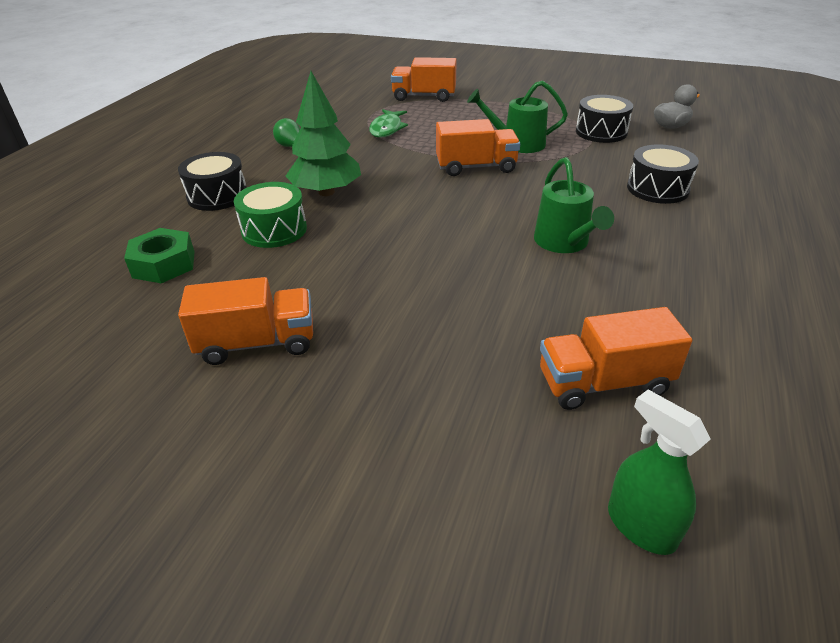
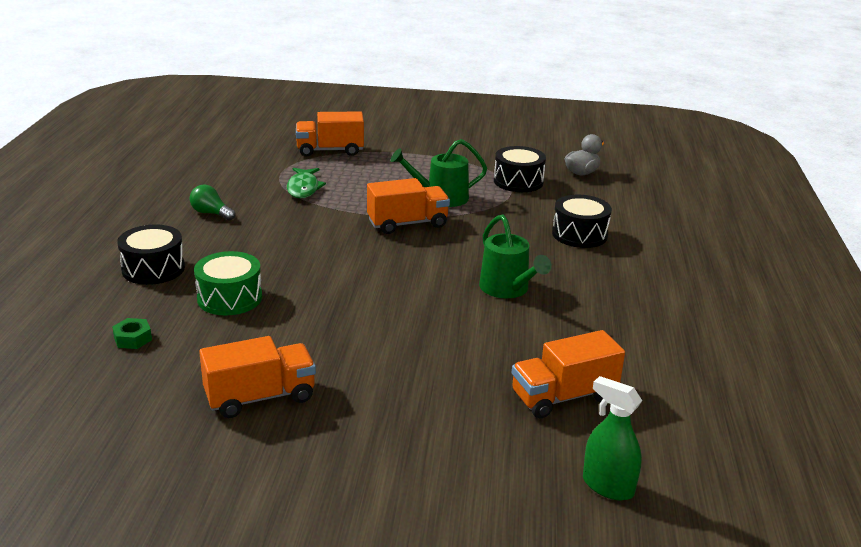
camera: 15 degrees left, 10 degrees down
green nut [124,228,195,283] -> green nut [112,318,152,349], size x0.59
green tree [286,71,361,196] -> none

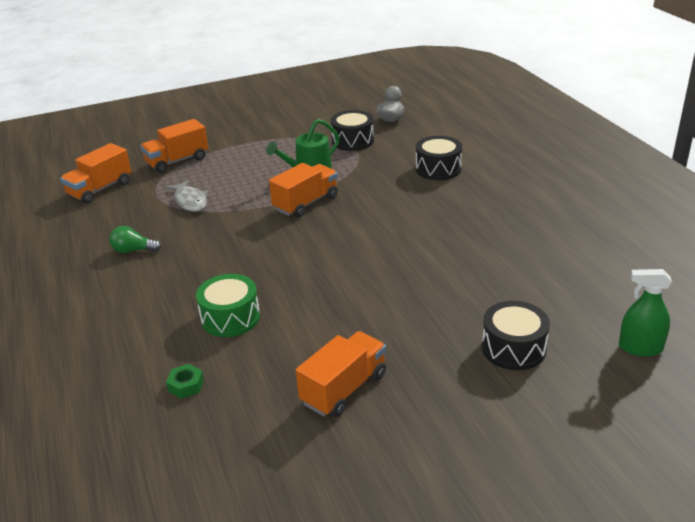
camera: 25 degrees left, 5 degrees up
black drum [117,225,185,285] -> black drum moved to [482,301,550,370]
green fish [287,168,326,198] -> grey fish [165,180,208,212]
green watering can [479,214,552,298] -> none
orange truck [512,330,625,418] -> orange truck moved to [60,143,131,204]

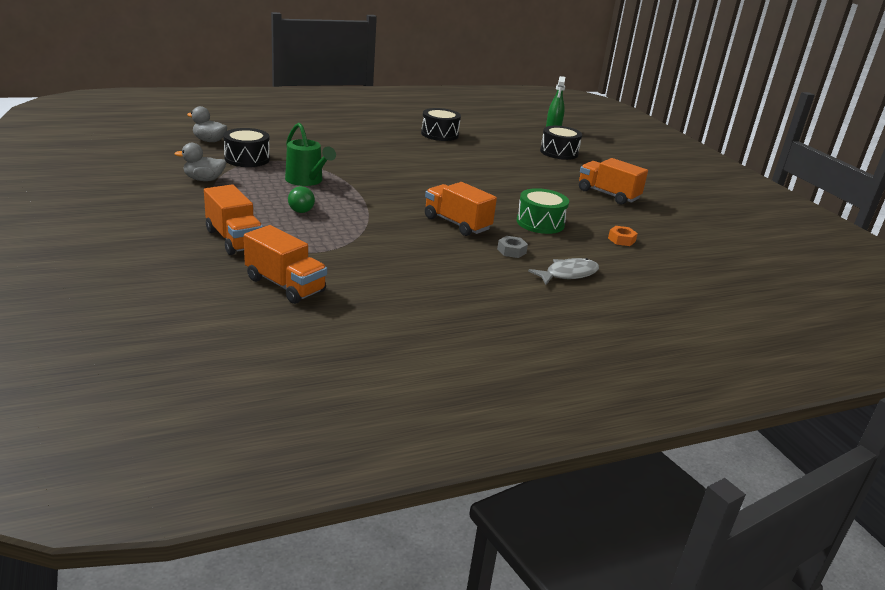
camera: 95 degrees left, 5 degrees down
green light bulb [109,226,161,253] -> green light bulb moved to [288,186,315,213]
grey fish [165,180,208,212] -> grey fish moved to [528,258,599,285]
green nut [166,364,204,399] -> orange nut [608,226,638,246]
orange truck [269,163,338,218] -> orange truck moved to [425,182,497,236]
black drum [416,136,462,180] -> black drum moved to [421,108,461,141]
none -> grey duck [174,143,226,181]
none -> grey nut [497,236,528,258]

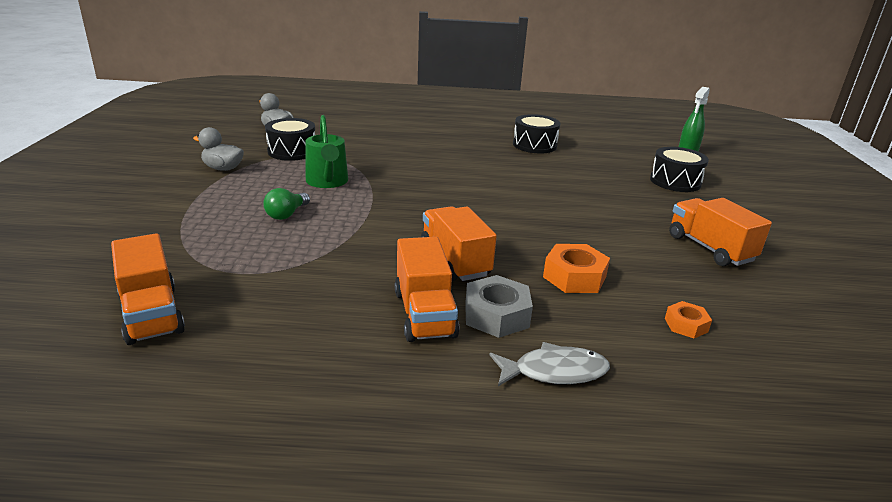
camera: 25 degrees right, 0 degrees up
orange truck [204,184,263,255] -> orange truck moved to [394,237,459,342]
grey nut [497,236,528,258] -> grey nut [465,275,533,338], size x1.69
green drum [516,188,569,234] -> orange nut [543,244,610,293]

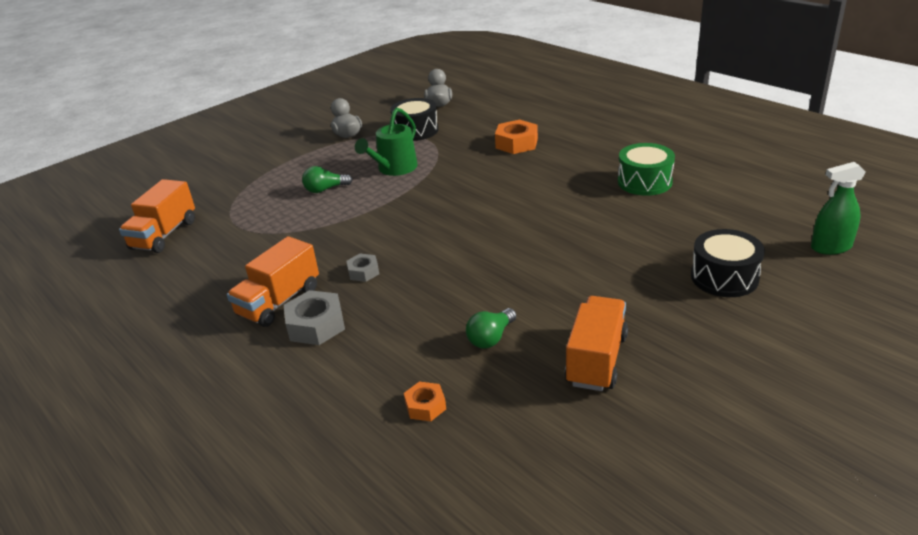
camera: 50 degrees right, 5 degrees up
orange truck [421,206,497,281] -> grey nut [346,254,379,282]
grey fish [490,342,610,386] -> none
black drum [513,114,561,153] -> green drum [618,143,675,196]
orange nut [543,244,610,293] -> orange nut moved to [495,120,538,154]
none -> green light bulb [466,308,516,349]

